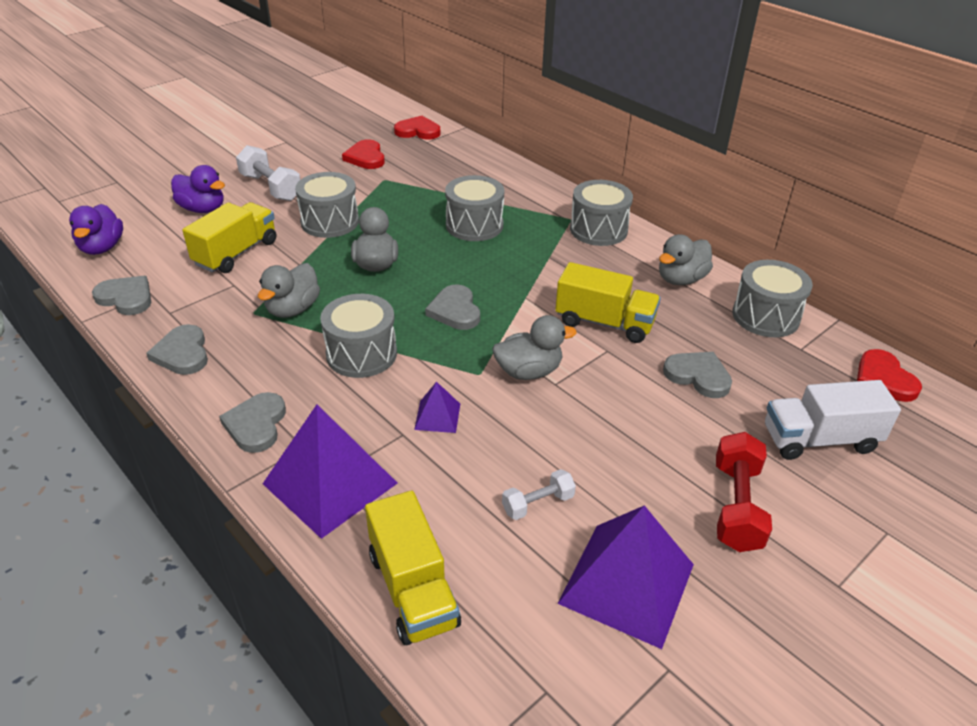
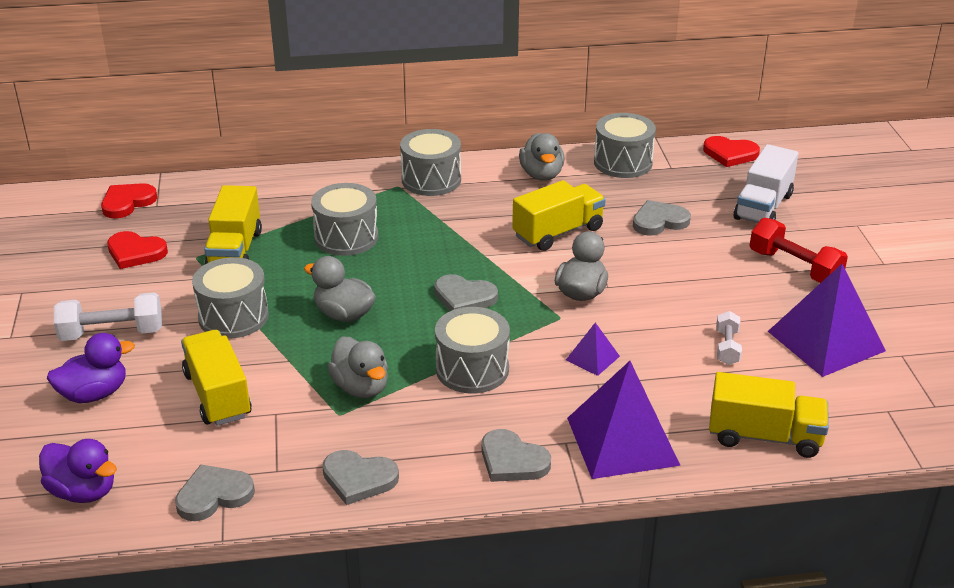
camera: 55 degrees left, 5 degrees down
none -> yellow truck [204,185,262,264]

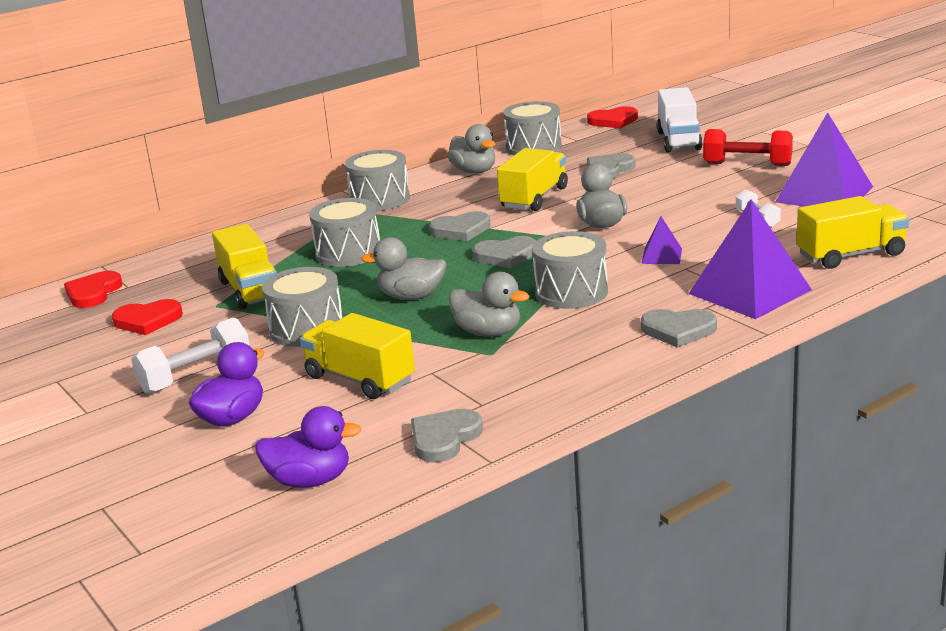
camera: 25 degrees left, 10 degrees down
grey heart [322,450,399,505] -> grey heart moved to [429,211,491,241]

